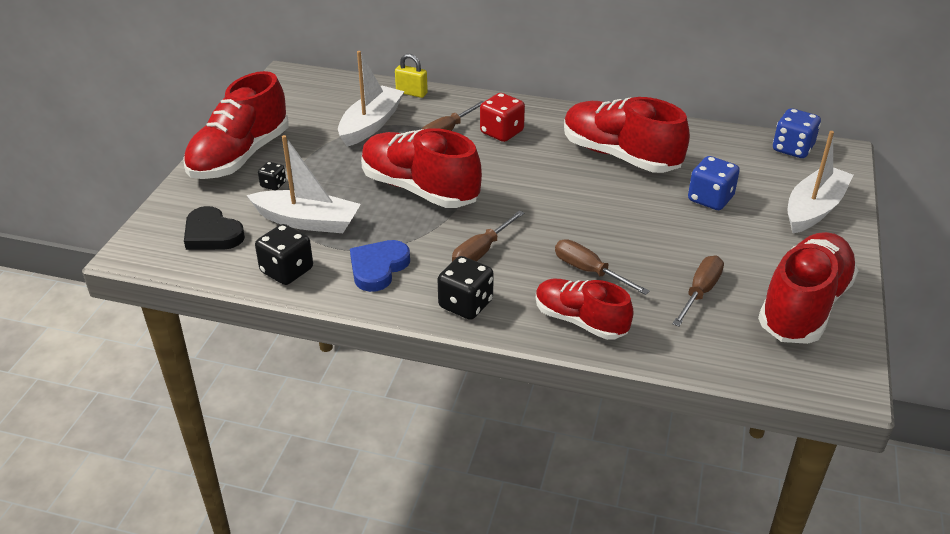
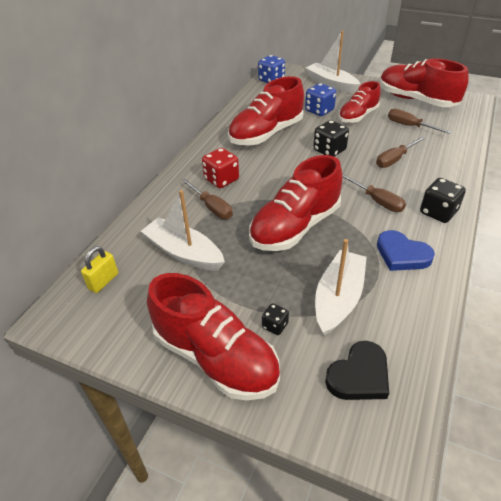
camera: 80 degrees left, 5 degrees up
black dice [255,224,313,285] -> black dice moved to [313,120,349,157]
yellow padlock [395,54,428,98] -> yellow padlock moved to [81,246,118,293]
red shoe [536,279,634,340] -> red shoe moved to [338,81,381,123]

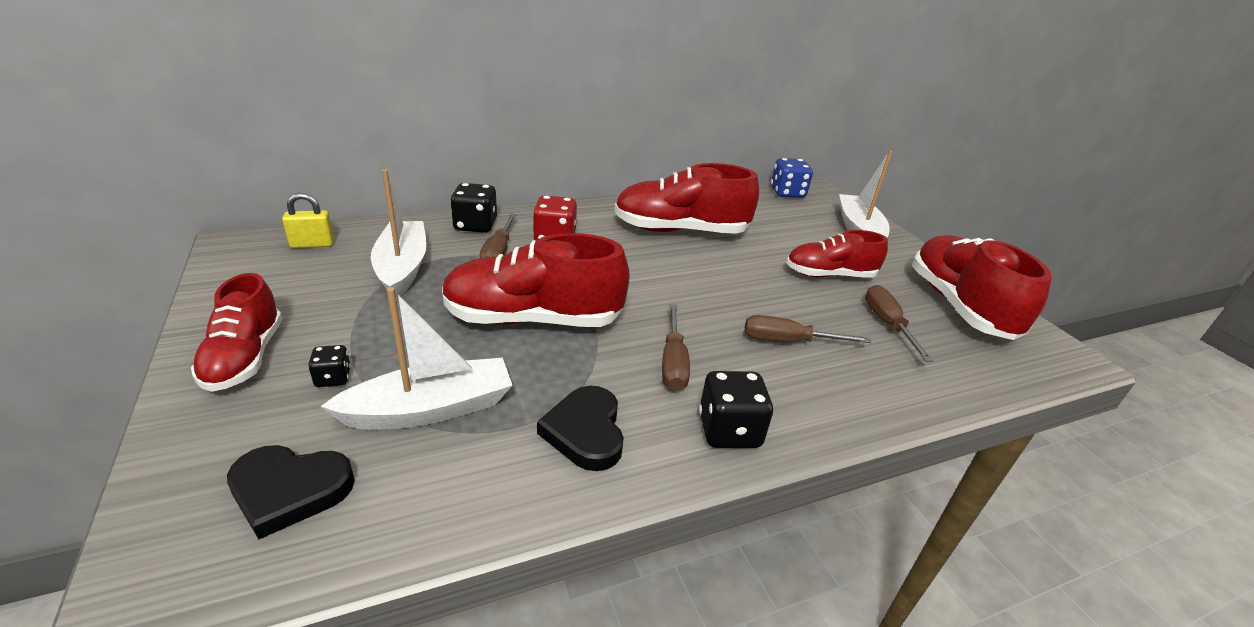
camera: 40 degrees right, 10 degrees down
red shoe [147,273,280,401] -> red shoe [191,273,282,392], size x0.63
blue dice [305,83,336,116] -> none
black dice [313,120,349,157] -> black dice moved to [450,183,497,233]
blue heart [377,230,435,271] -> black heart [537,386,624,471]

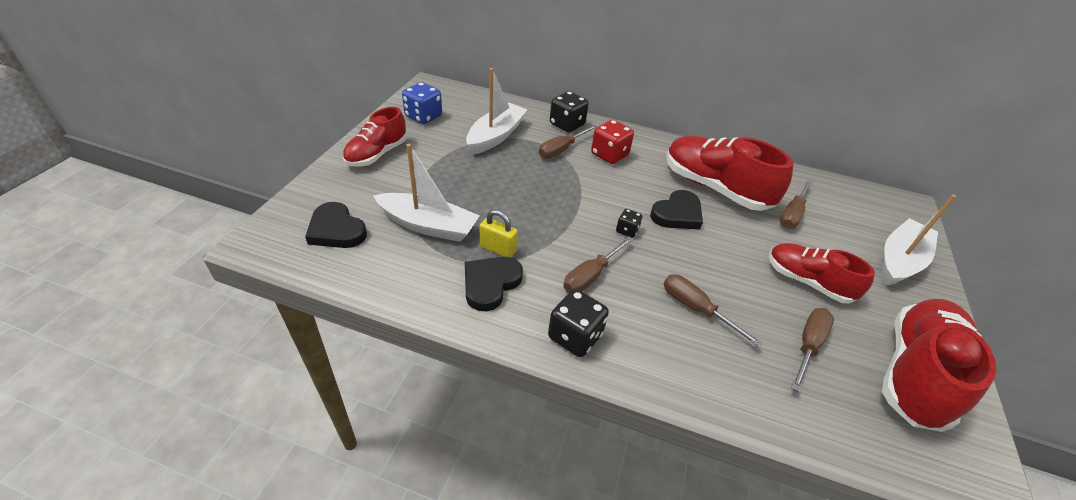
camera: 40 degrees right, 10 degrees up
yellow padlock [282,193,334,248] -> yellow padlock moved to [480,210,518,257]
black dice [308,345,351,387] -> black dice moved to [616,209,643,238]
red shoe [442,233,630,327] -> none
blue dice [771,158,813,198] -> blue dice moved to [402,82,442,124]
none -> black heart [650,190,703,230]
none -> brown screwdriver [780,180,812,228]

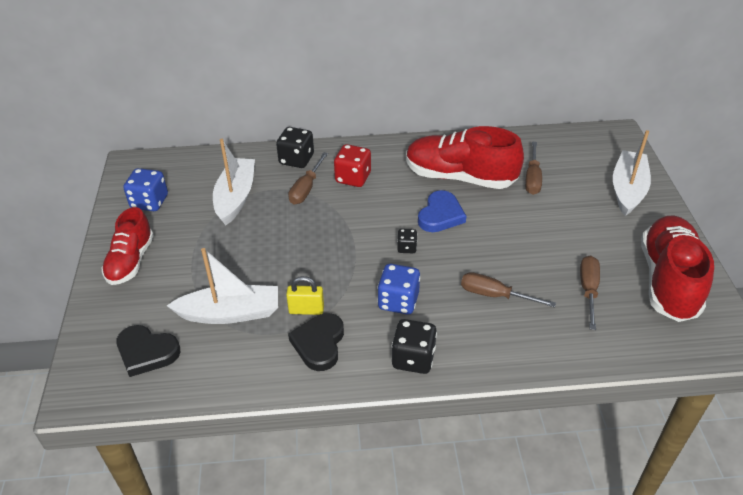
camera: 20 degrees left, 0 degrees up
brown screwdriver [563,236,633,293] -> blue dice [377,264,420,315]
black heart [650,190,703,230] -> blue heart [418,190,466,232]
red shoe [769,243,875,304] -> none

